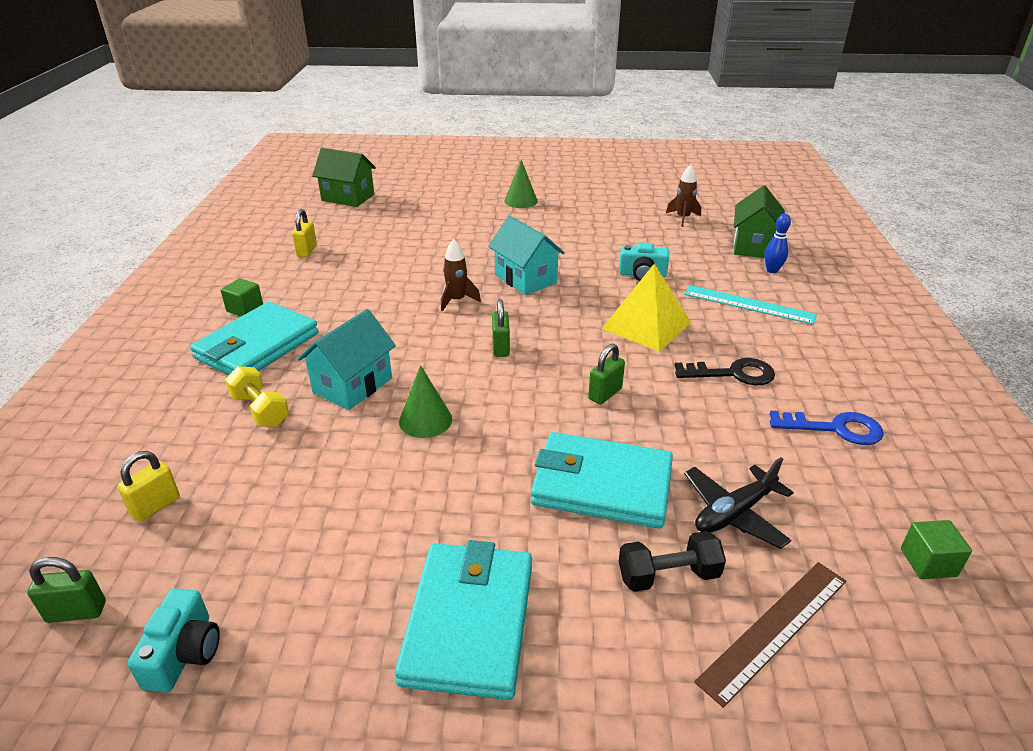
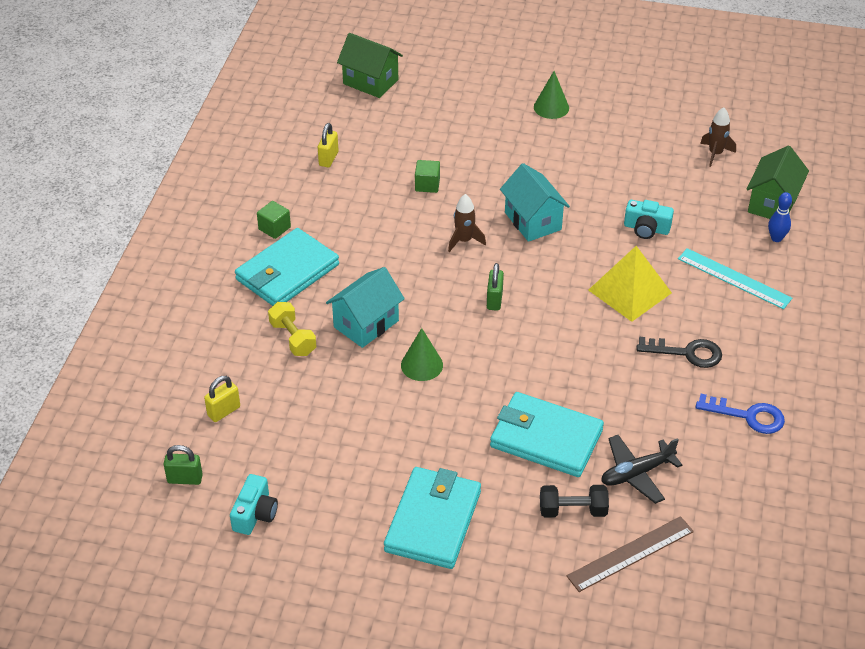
camera: 10 degrees right, 10 degrees up
green padlock [588,344,625,404] -> none
green cube [901,520,972,579] -> green cube moved to [415,160,440,193]

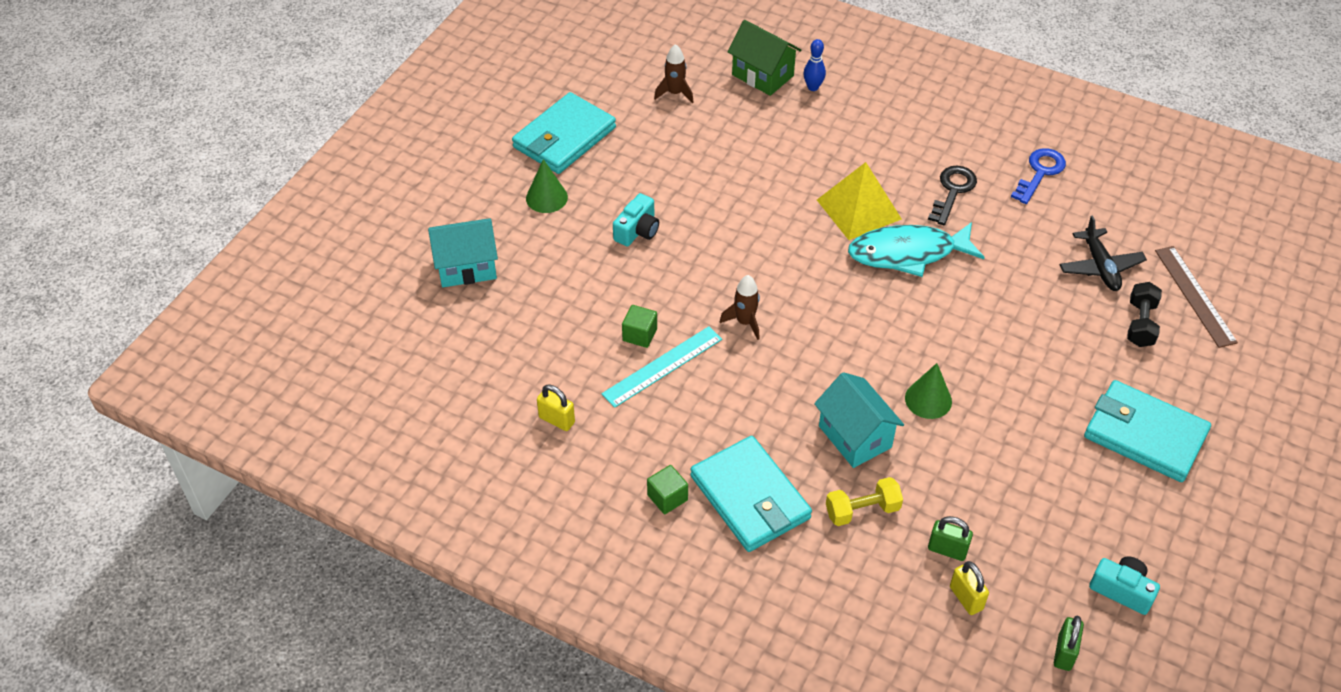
camera: 75 degrees left, 5 degrees up
green house [337,33,403,98] -> none
green padlock [487,263,504,311] -> green padlock moved to [928,516,973,561]
turquoise wallet [490,392,604,477] -> turquoise wallet moved to [512,92,616,174]
turquoise house [500,163,570,242] -> turquoise house moved to [428,218,498,287]
turquoise camera [624,200,674,239] -> turquoise camera moved to [613,193,659,246]
turquoise ruler [678,248,792,309] -> turquoise ruler moved to [602,326,722,408]
none -> turquoise fish [848,222,985,277]

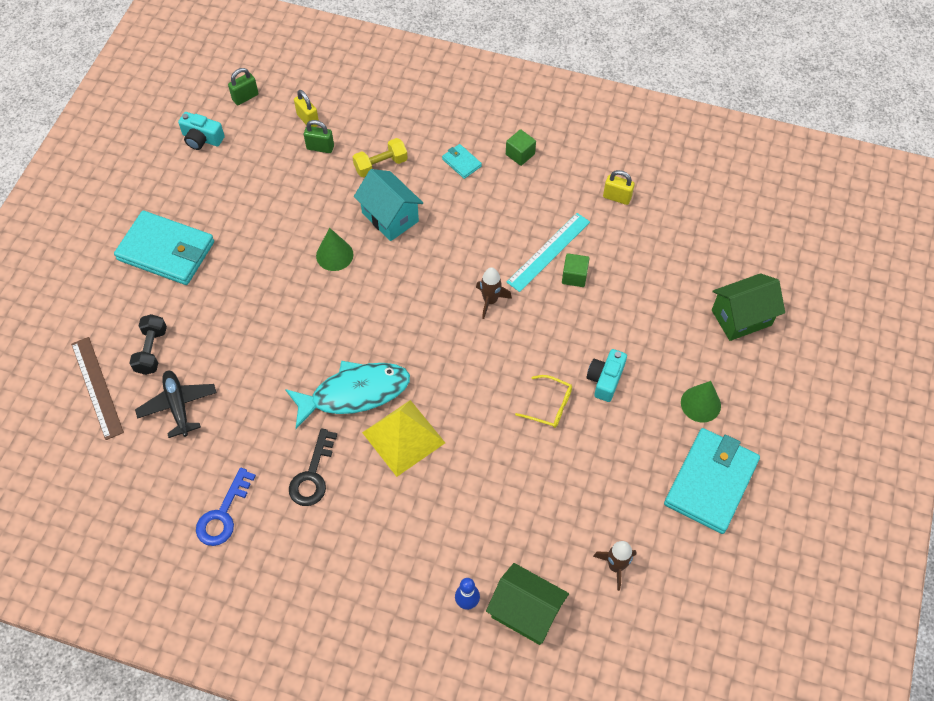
camera: 170 degrees right, 10 degrees up
turquoise house [428,218,498,287] -> green house [712,273,785,341]
turquoise wallet [690,436,812,552] -> turquoise wallet [442,144,482,179], size x0.44
green padlock [1054,616,1084,671] -> green padlock turned 45 degrees clockwise [228,68,258,105]
none -> yellow glasses [515,375,572,428]

